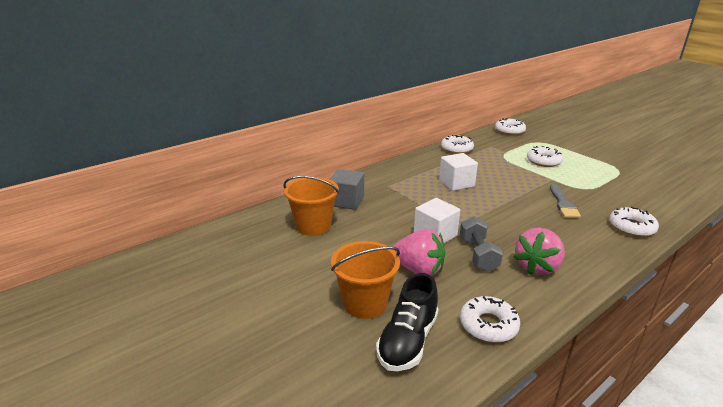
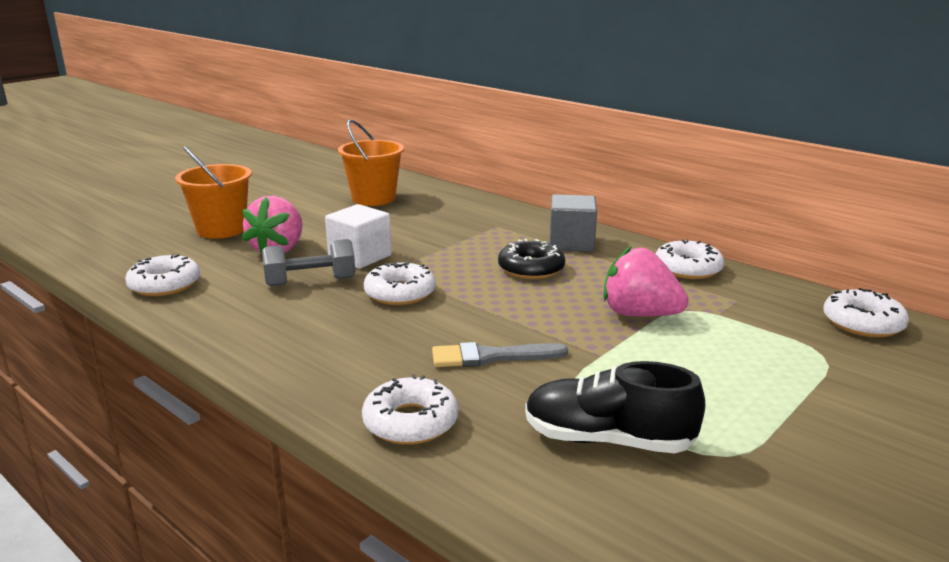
camera: 80 degrees right, 5 degrees down
grey cube [330,169,364,210] -> grey cube moved to [550,194,597,252]
black shoe [376,273,438,371] -> black shoe moved to [525,361,706,453]
white cube [439,153,478,191] -> black donut [498,239,565,279]
pink strawberry [514,227,565,275] -> pink strawberry moved to [603,246,689,317]
white donut [527,146,563,167] -> white donut moved to [364,261,436,305]

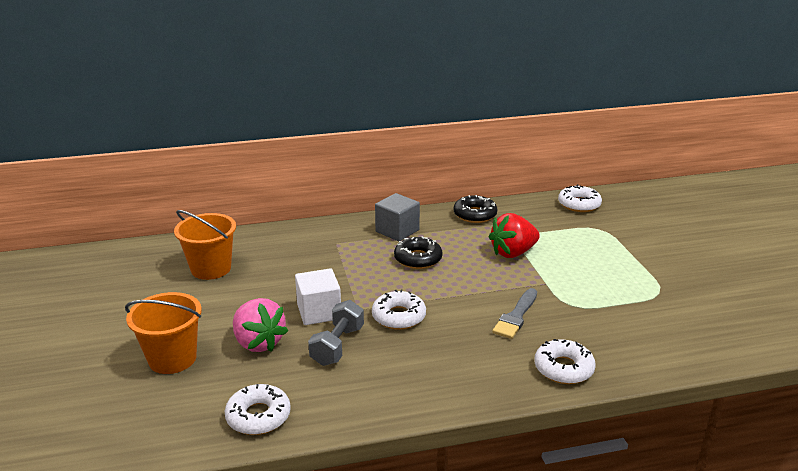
camera: 55 degrees left, 5 degrees up
black shoe [525,361,706,453] -> none
pink strawberry [603,246,689,317] -> red strawberry [489,213,540,258]
white donut [656,239,724,279] -> black donut [453,195,497,223]

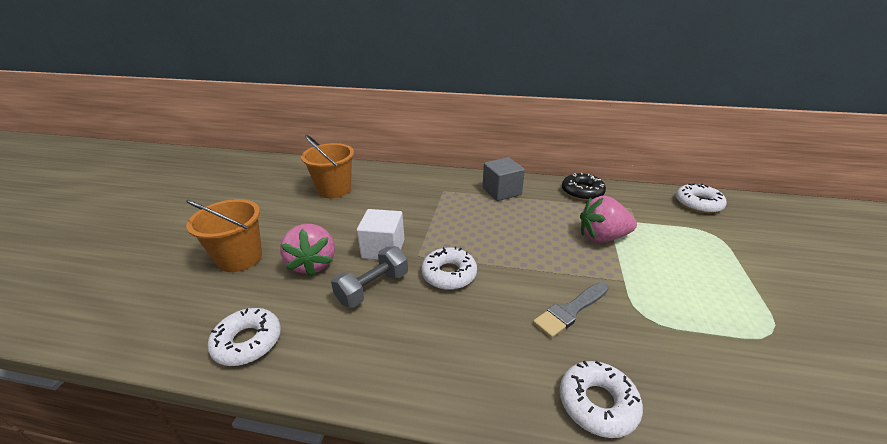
camera: 25 degrees right, 5 degrees up
black donut [394,236,443,269] -> none
red strawberry [489,213,540,258] -> pink strawberry [580,196,637,243]

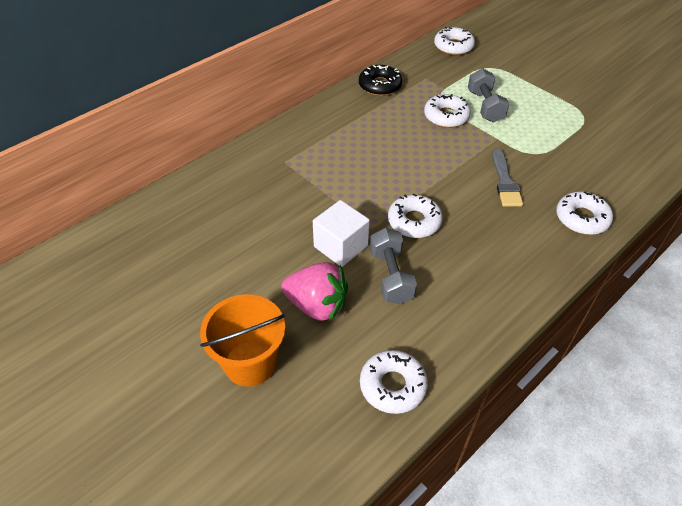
camera: 55 degrees left, 15 degrees up
orange bucket [301,135,354,198] -> none
grey cube [483,157,525,201] -> none
pink strawberry [580,196,637,243] -> white donut [424,94,471,128]
none -> grey dumbbell [468,68,509,122]

